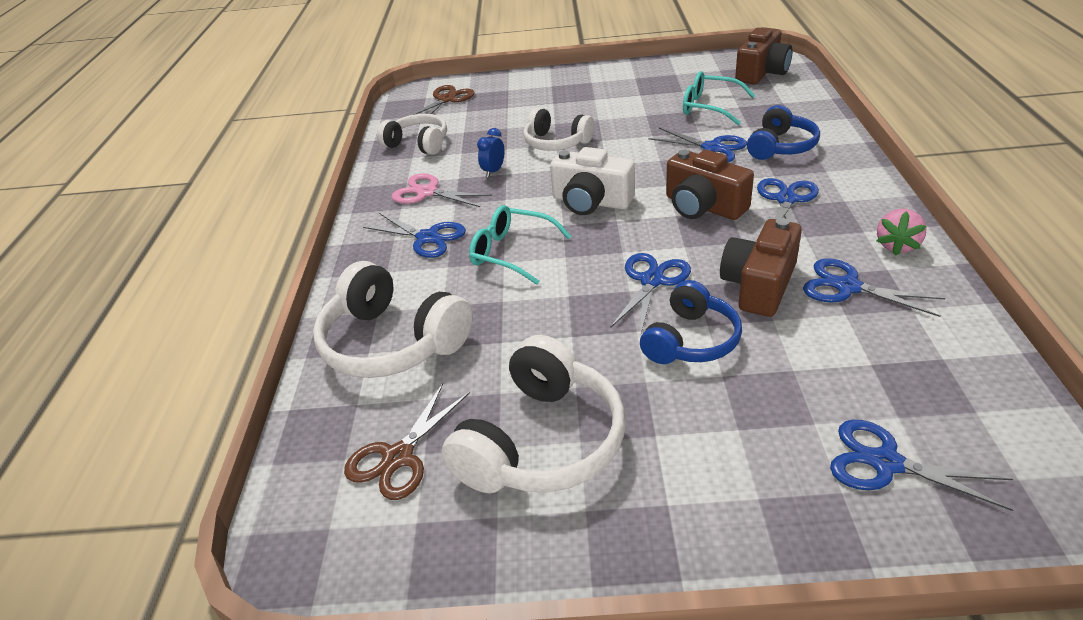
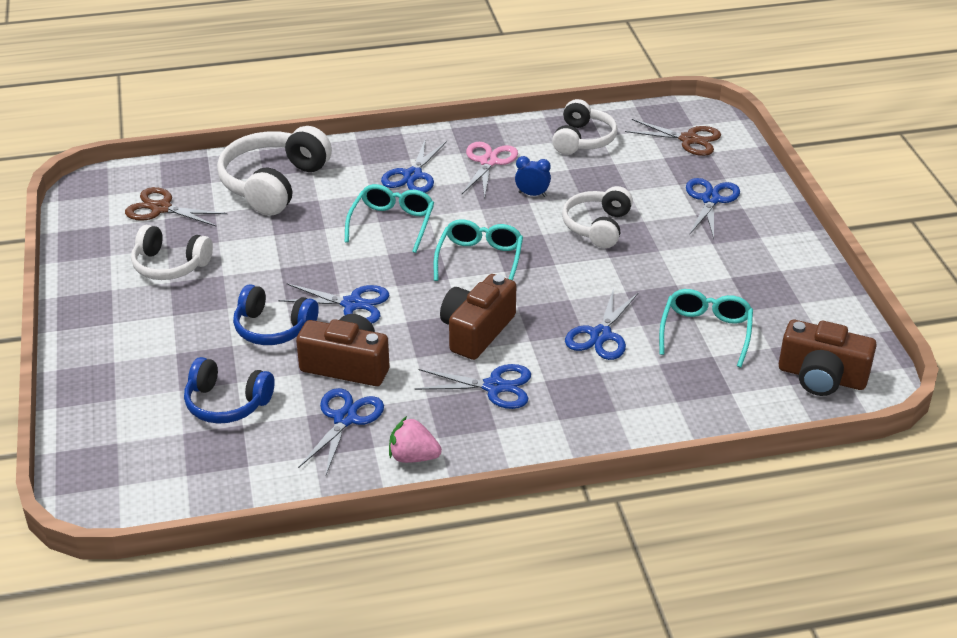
camera: 75 degrees right, 0 degrees up
white headphones [441,335,625,493] -> white headphones [131,225,213,280], size x0.64
white camera [550,147,635,215] -> turquoise glasses [434,219,523,281]
blue headphones [747,105,820,160] -> blue headphones moved to [184,357,275,424]
blue scissors [830,419,1013,511] -> blue scissors moved to [686,178,740,238]

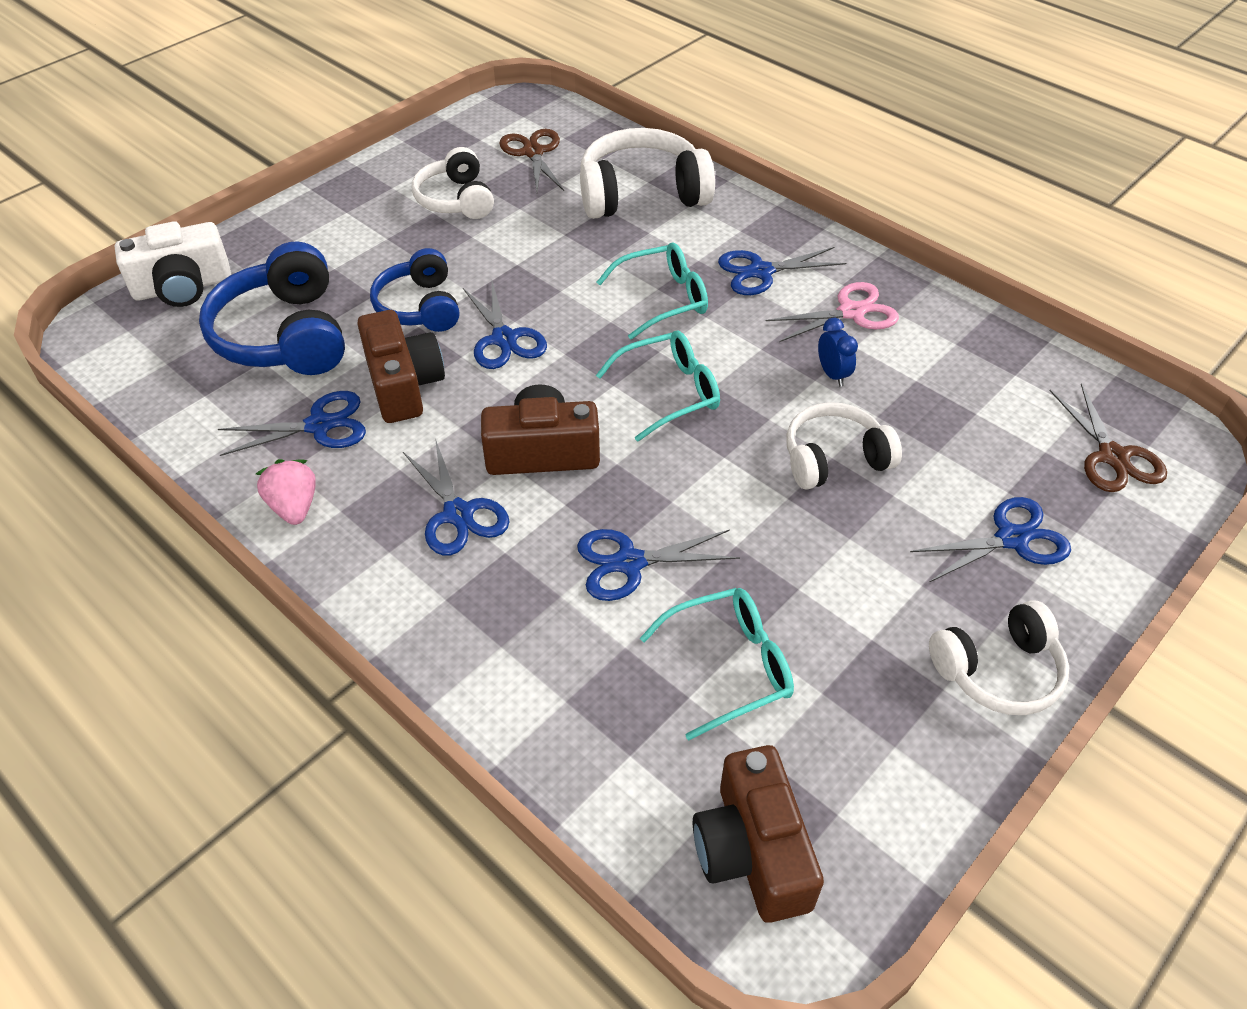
camera: 55 degrees right, 10 degrees up
blue headphones [184,357,275,424] -> blue headphones [199,241,345,375], size x1.55
white headphones [552,99,617,155] -> white headphones moved to [929,600,1069,715]
none -> white camera [115,221,231,307]

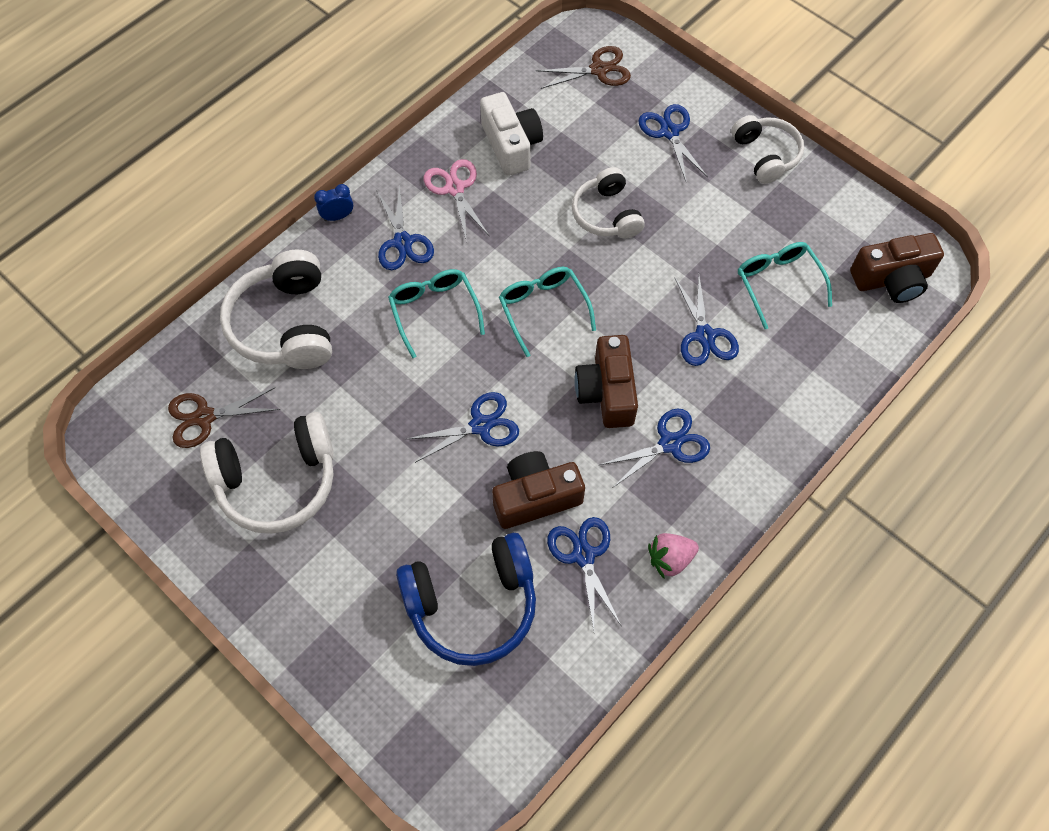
camera: 90 degrees left, 15 degrees up
white camera [115,221,231,307] -> white camera moved to [480,92,543,176]
blue headphones [370,248,460,332] -> none
white headphones [412,147,494,219] -> white headphones [200,412,334,534], size x1.55
blue clock [818,318,858,387] -> blue clock moved to [314,184,353,221]

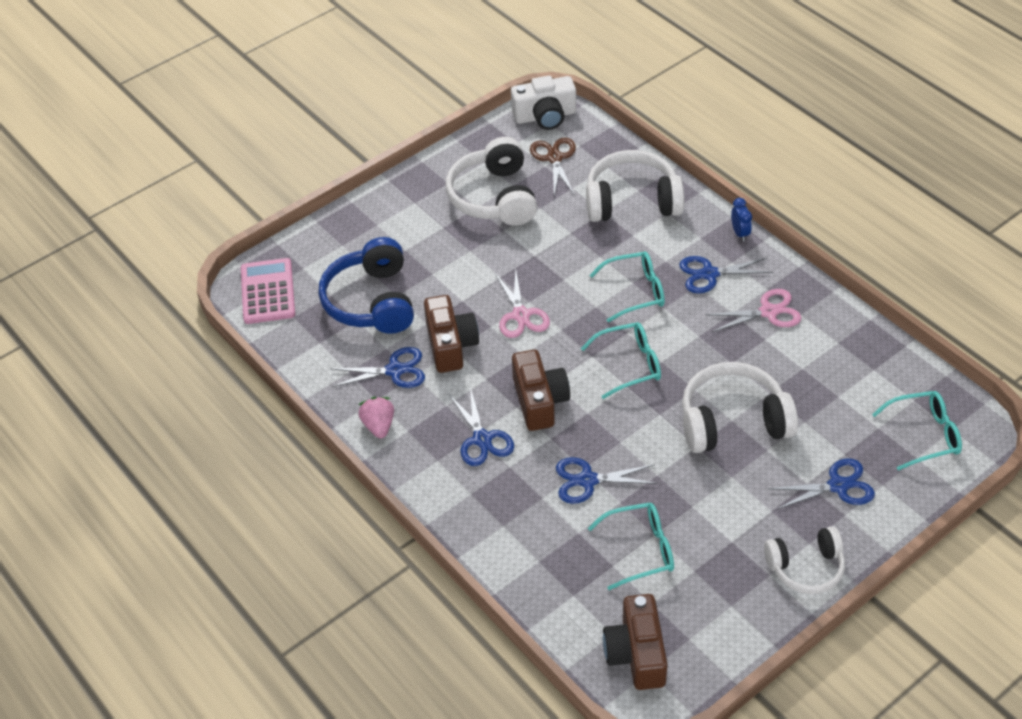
camera: 100 degrees right, 15 degrees down
blue scissors [407,392,519,463] -> pink scissors [495,270,550,338]
white camera [480,92,543,176] -> white camera moved to [511,76,576,130]
brown scissors [535,46,631,89] -> turquoise glasses [872,391,962,471]
white headphones [572,167,645,238] -> white headphones [682,362,798,453], size x1.55
brown camera [574,335,638,428] -> brown camera turned 75 degrees clockwise [512,350,570,431]
none -> pink calculator [241,258,295,324]

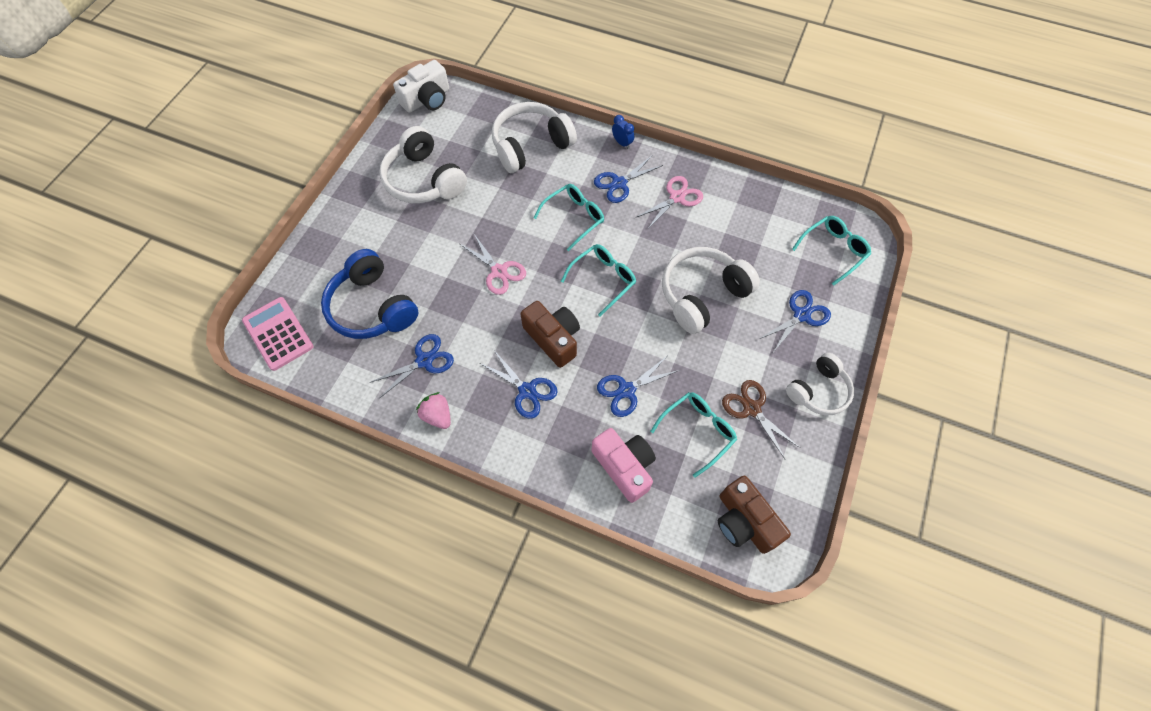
camera: 30 degrees left, 15 degrees up
brown camera [424,295,479,373] -> none
brown scissors [530,138,576,195] -> brown scissors moved to [722,380,800,459]
none -> pink camera [591,428,656,503]

